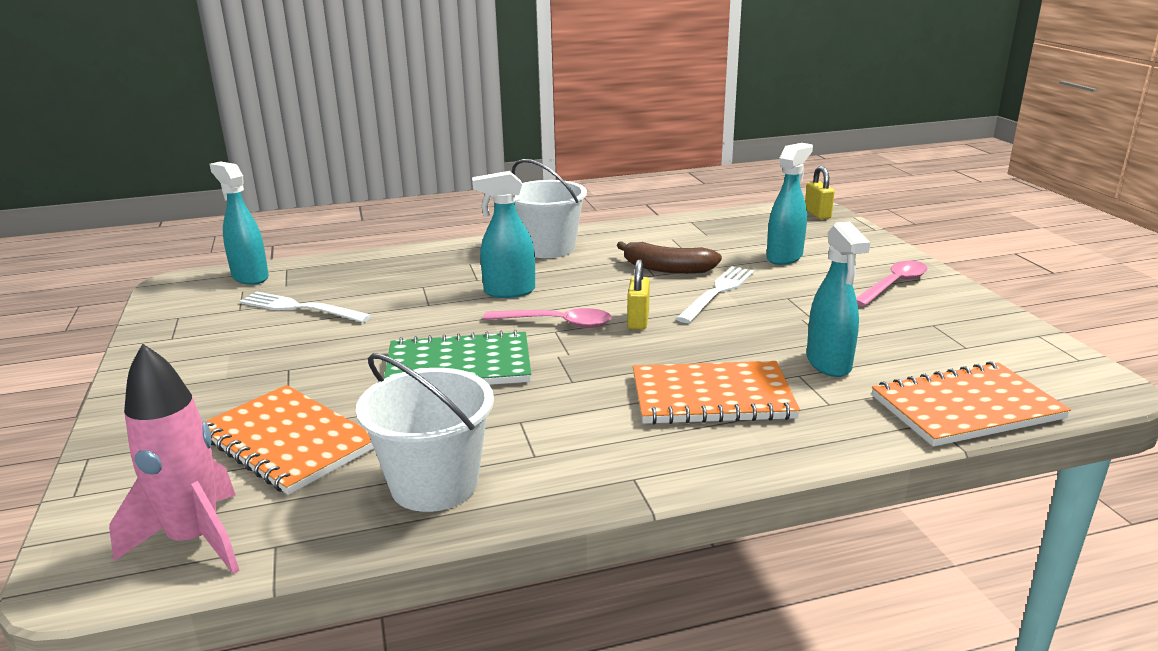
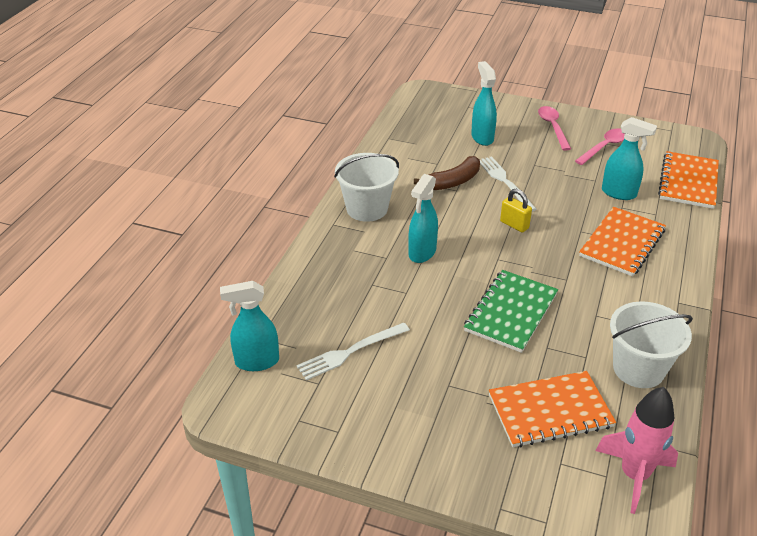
camera: 55 degrees left, 15 degrees up
pink spoon [483,308,611,328] -> pink spoon moved to [575,128,625,165]
yellow padlock [805,166,835,219] -> none

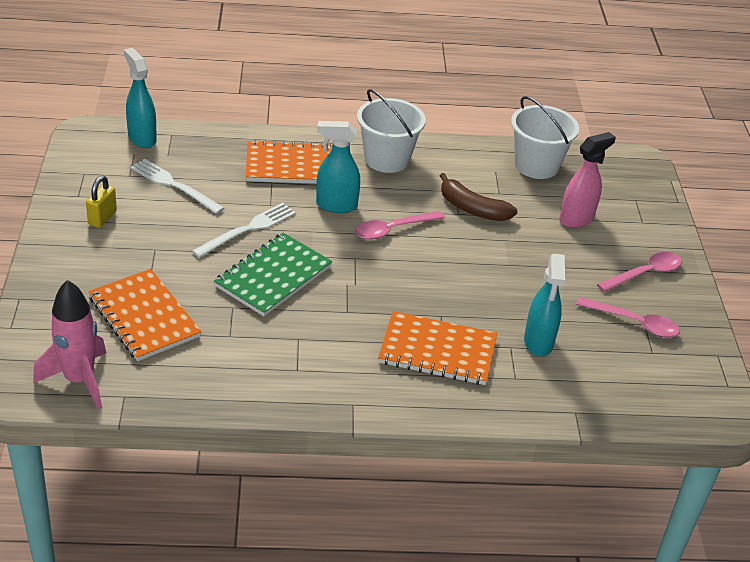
camera: 65 degrees right, 0 degrees up
green notebook [464,270,558,353] -> green notebook turned 60 degrees counterclockwise [214,233,332,316]
turquoise spray bottle [471,61,497,146] -> pink spray bottle [559,132,616,228]
white fork [479,156,536,211] -> white fork moved to [192,203,296,258]
yellow padlock [500,189,532,233] -> yellow padlock moved to [86,175,117,228]
white bucket [610,301,693,388] -> white bucket moved to [511,96,579,179]
orange notebook [658,151,719,209] -> orange notebook moved to [246,140,333,184]
none -> pink spoon [355,211,445,240]

